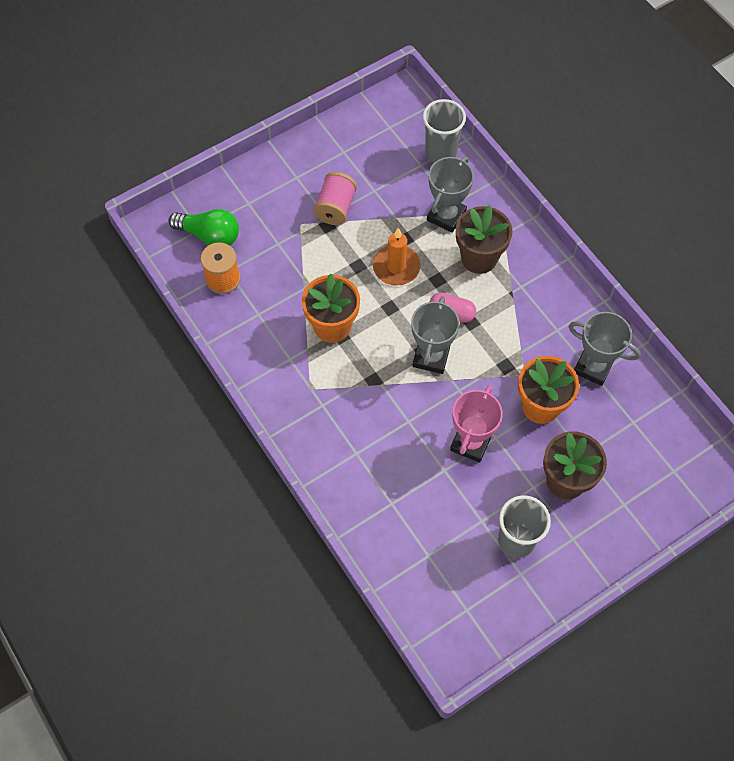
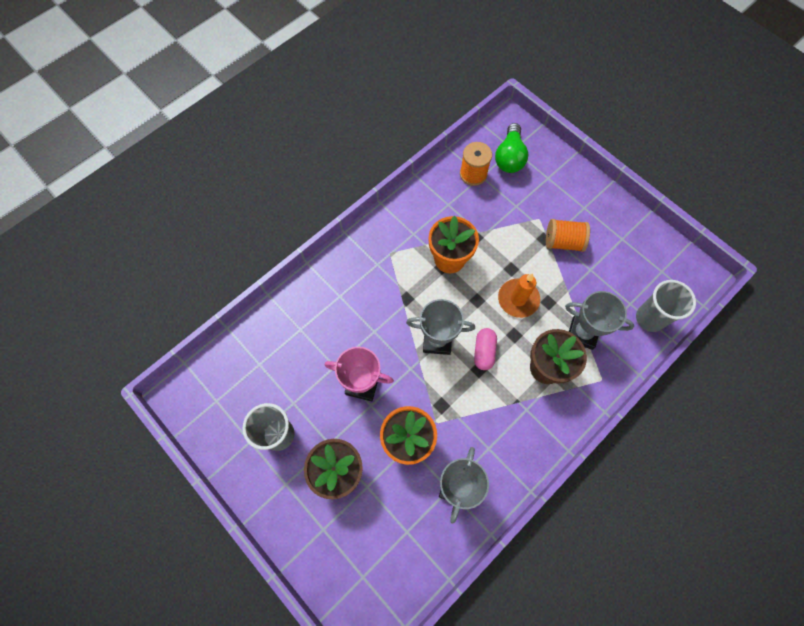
camera: 80 degrees right, 5 degrees up
pink spool [313,172,357,225] -> orange spool [546,219,590,252]

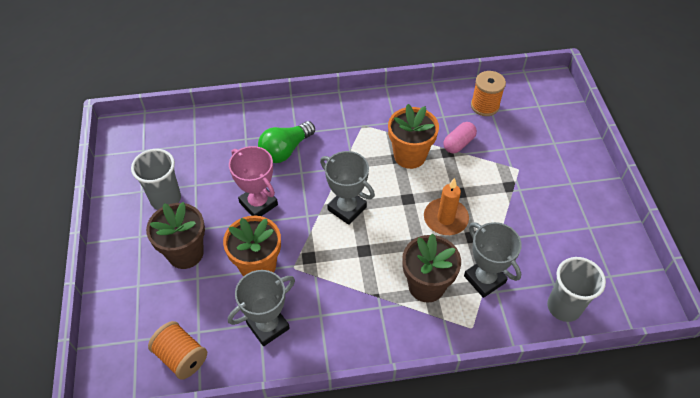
camera: 35 degrees right, 15 degrees down
pink capsule [474,328,497,370] -> pink capsule moved to [443,122,477,153]
green light bulb [495,123,528,173] -> green light bulb moved to [258,121,315,163]
orange spool [546,219,590,252] -> orange spool moved to [148,321,207,380]

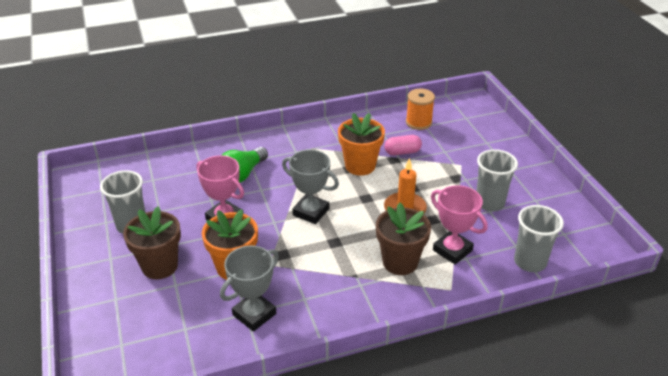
camera: 10 degrees left, 15 degrees down
orange spool [148,321,207,380] -> none
pink capsule [443,122,477,153] -> pink capsule turned 45 degrees clockwise [384,135,422,155]
grey trophy [464,222,522,298] -> pink trophy [431,185,488,264]
none -> grey cup [476,149,518,211]

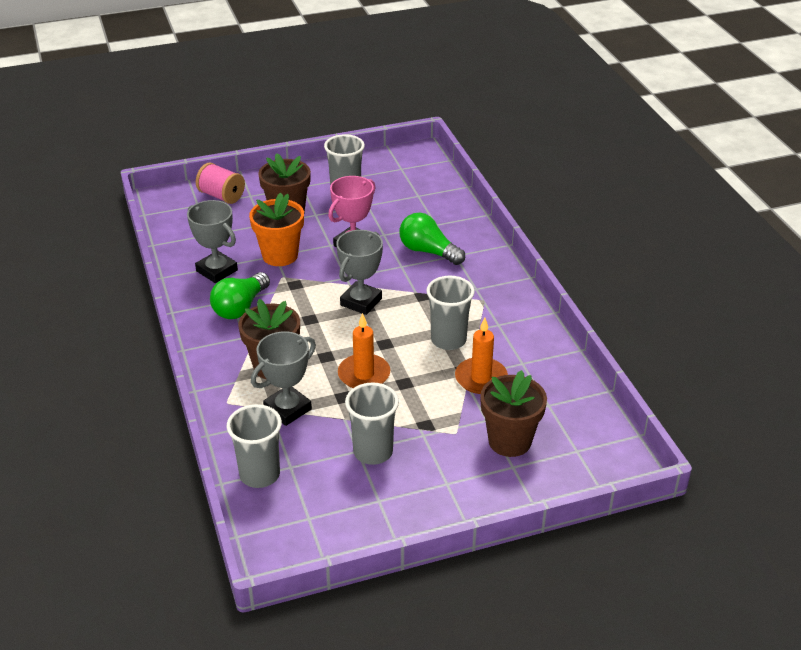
camera: 90 degrees right, 0 degrees up
orange flower pot [338,113,385,176] -> grey cup [426,276,475,350]
pink capsule [384,135,422,155] -> orange candle [455,317,508,394]
orange spool [406,89,435,130] -> none
pink trophy [431,185,488,264] -> grey trophy [251,331,316,426]
none -> pink spool [196,162,245,204]
none -> green light bulb [210,272,270,319]
none -> brown flower pot [480,370,547,457]

